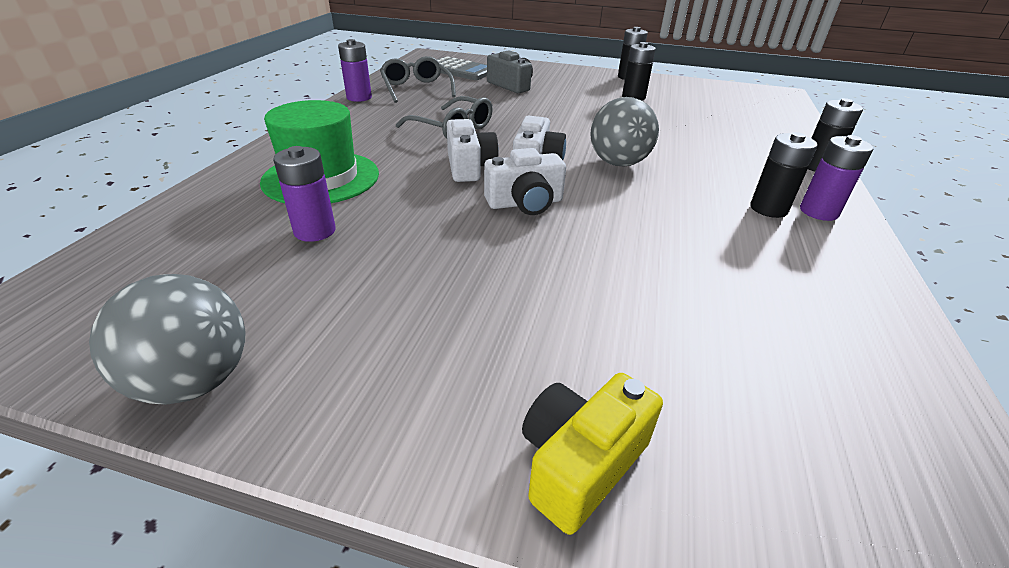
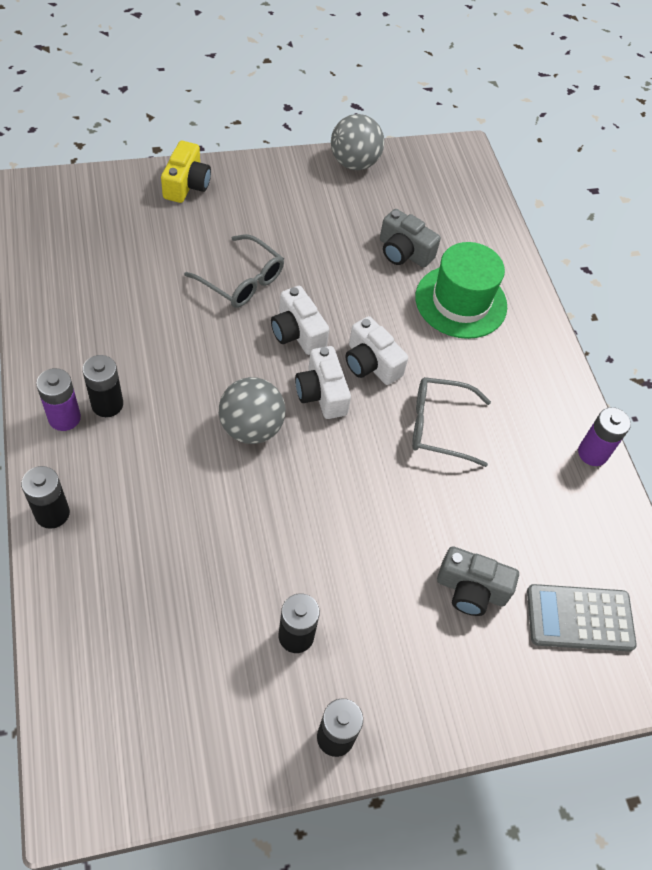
camera: 145 degrees right, 20 degrees up
purple battery [273,146,336,242] -> grey camera [380,209,441,268]
grey glasses [380,56,456,103] -> grey glasses moved to [184,234,284,308]
white camera [484,148,566,215] -> white camera turned 75 degrees counterclockwise [271,286,329,355]

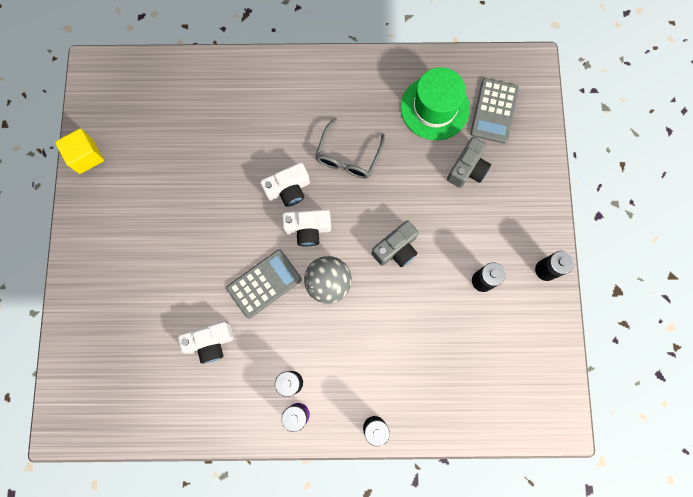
camera: 70 degrees left, 20 degrees up
yellow camera [161,141,211,203] -> none
grey glasses [184,234,284,308] -> none
white camera [271,286,329,355] -> white camera moved to [178,321,234,364]
grey ball [331,114,384,170] -> yellow cube [55,129,104,174]
grey camera [380,209,441,268] -> grey camera moved to [372,220,419,267]
green hat [415,242,507,339] -> green hat moved to [401,67,470,140]
purple battery [578,407,631,466] -> none
none -> grey calculator [226,249,302,319]

